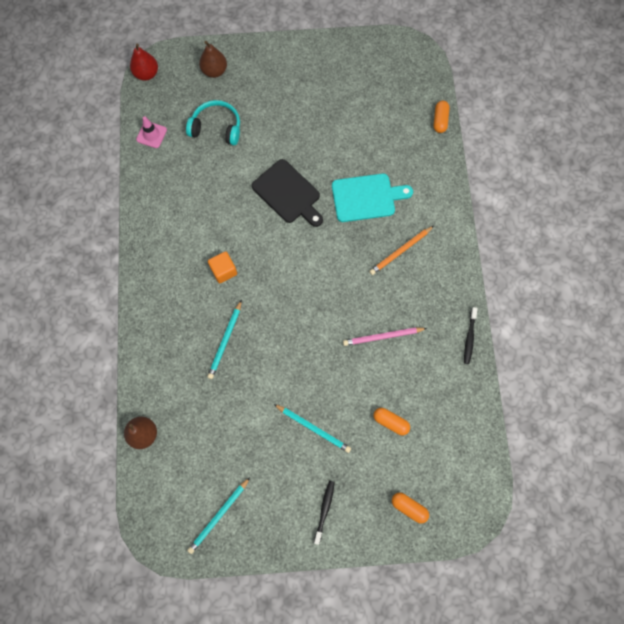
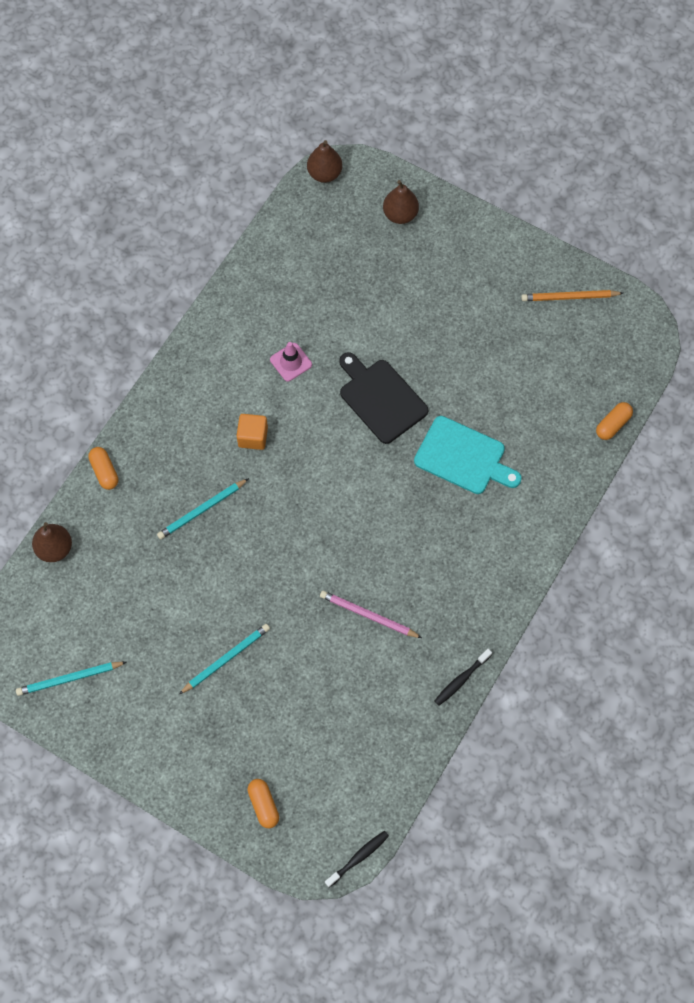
camera: 35 degrees right, 5 degrees down
red pear [130,44,158,81] -> brown pear [307,140,342,183]
pink traffic cone [136,116,167,148] -> pink traffic cone moved to [270,342,312,382]
turquoise headphones [186,100,240,145] -> none
black cutting board [252,159,323,227] -> black cutting board turned 150 degrees clockwise [339,352,428,444]
turquoise pencil [274,404,351,453] -> turquoise pencil turned 105 degrees counterclockwise [179,624,270,694]
black toothbrush [314,481,335,545] -> black toothbrush moved to [325,831,389,888]
orange pencil [369,226,434,275] -> orange pencil moved to [521,290,623,301]
orange capsule [374,408,410,435] -> orange capsule moved to [88,447,118,490]

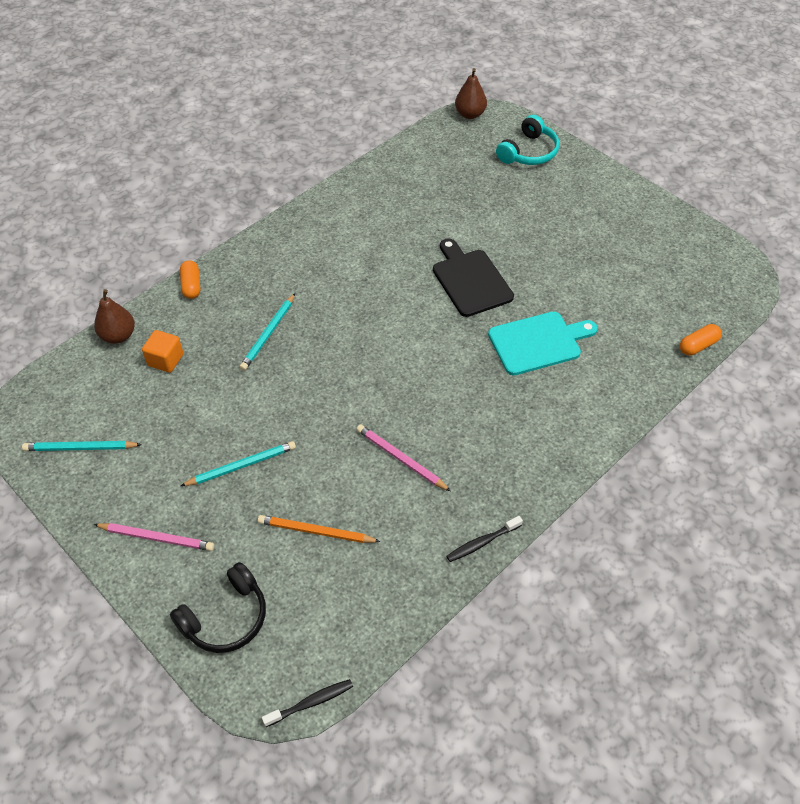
camera: 15 degrees right, 15 degrees down
turquoise pencil [157,478,249,540] -> turquoise pencil turned 45 degrees counterclockwise [240,293,295,371]
orange cube [237,414,268,450] -> orange cube moved to [142,330,183,373]
orange capsule [247,779,279,828] -> black headphones [170,562,266,653]
pink traffic cone [270,342,312,382] -> none
brown pear [383,180,419,224] -> turquoise headphones [496,115,560,165]
turquoise cutting board [414,416,522,494] -> turquoise cutting board turned 60 degrees counterclockwise [488,312,598,375]
orange pencil [521,290,623,301] -> orange pencil moved to [258,515,381,543]
none -> pink pencil [93,523,214,551]

